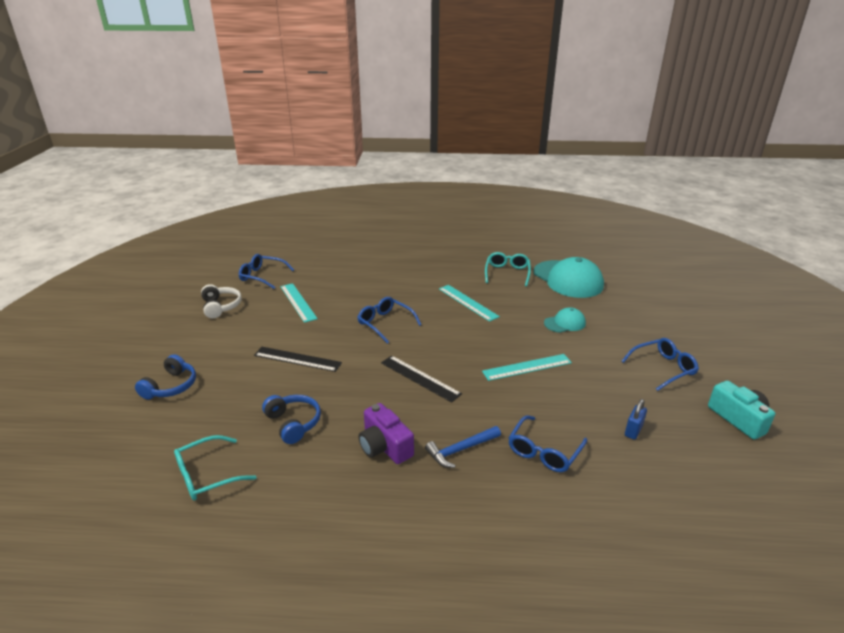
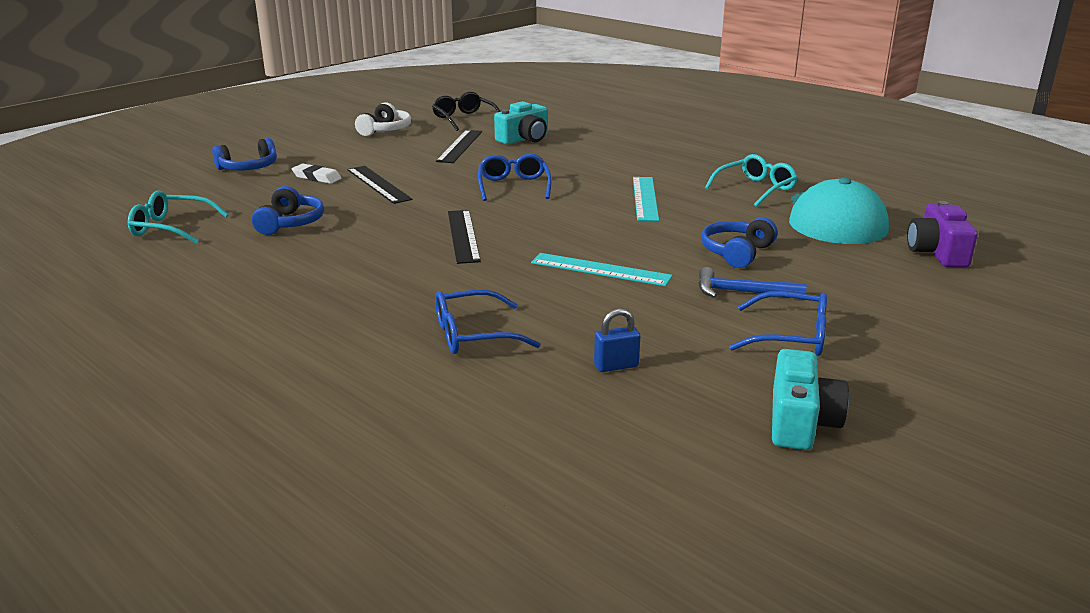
camera: 40 degrees right, 5 degrees down
blue glasses [239,254,294,289] -> black glasses [432,92,500,131]
turquoise ruler [280,283,318,323] -> black ruler [436,130,482,163]
purple camera [358,403,414,464] -> purple camera moved to [907,201,978,267]
blue hammer [425,426,501,468] -> blue hammer moved to [699,267,807,297]
turquoise cap [544,307,586,333] -> blue headphones [701,217,778,268]
none -> white eraser [292,163,342,184]
none -> turquoise camera [494,101,548,145]

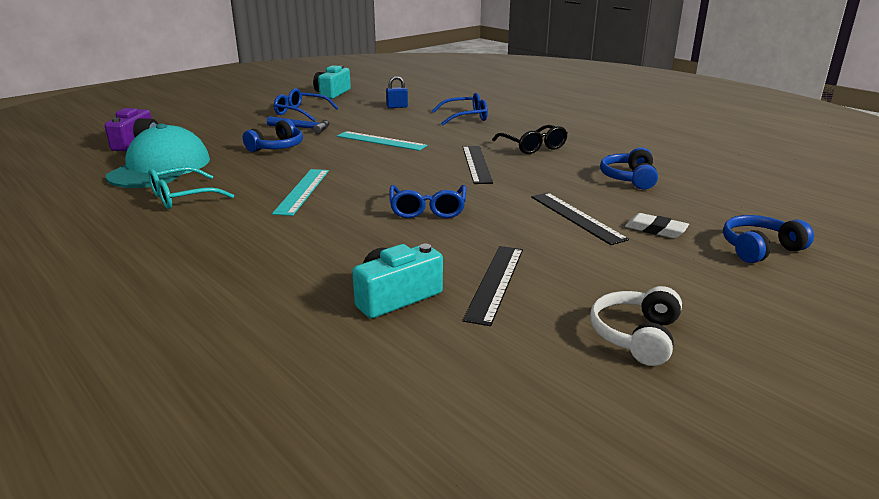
camera: 175 degrees left, 0 degrees up
turquoise glasses [128,190,229,244] -> none
black glasses [432,92,500,131] -> black glasses moved to [492,125,568,154]

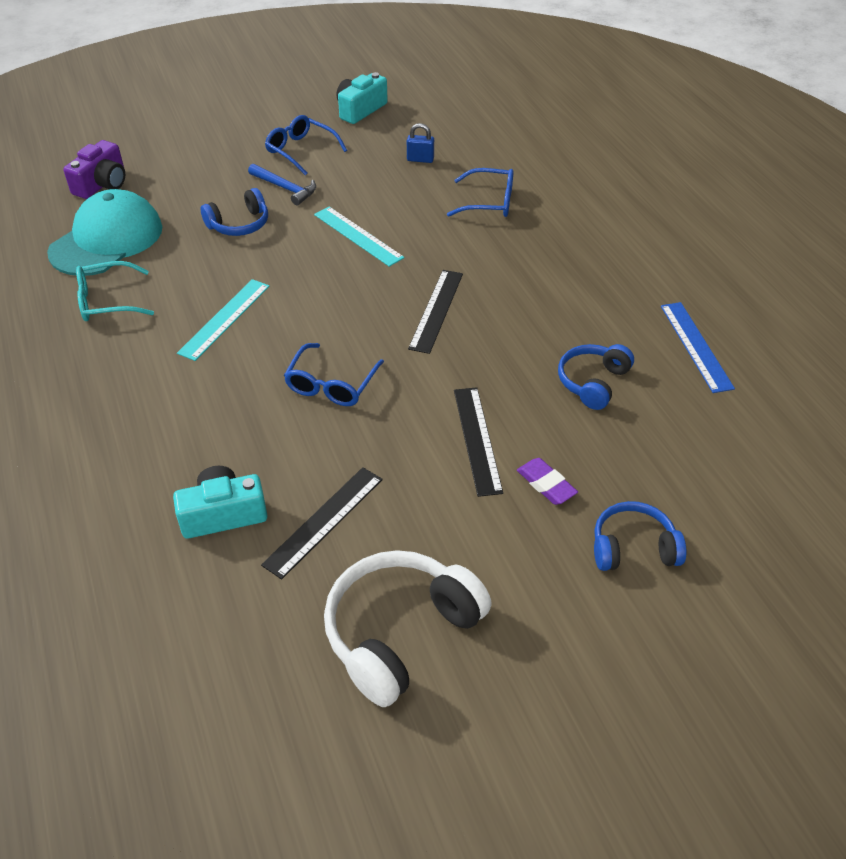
camera: 20 degrees right, 20 degrees up
black glasses [492,125,568,154] -> none
white headphones [590,286,682,366] -> white headphones [324,550,492,707], size x1.65
white eraser [625,213,689,238] -> purple eraser [517,458,578,505]
none -> blue ruler [661,302,735,393]

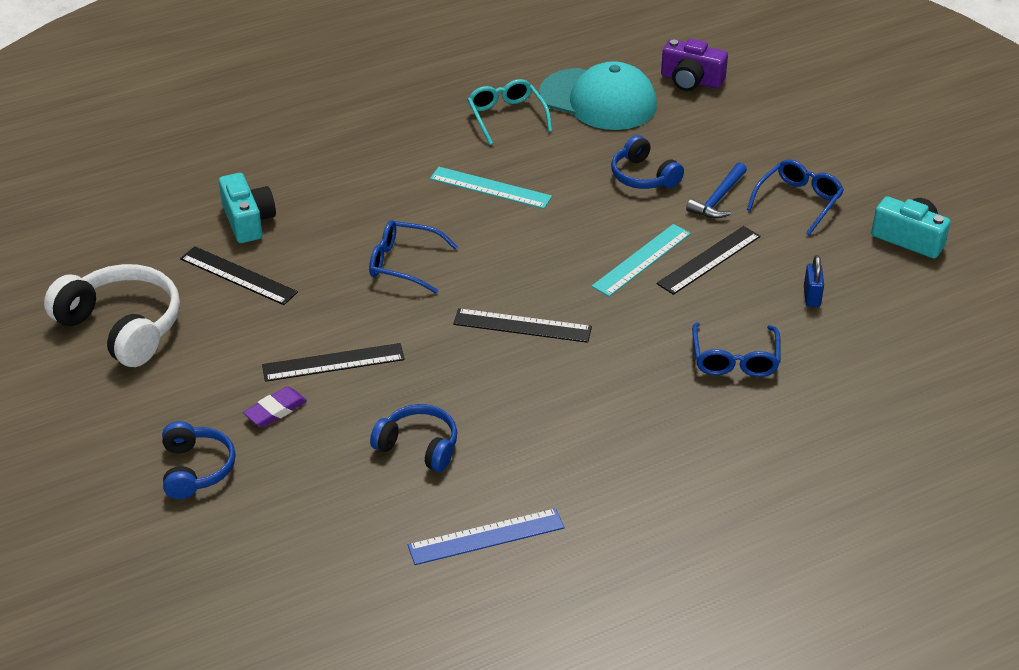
camera: 85 degrees right, 5 degrees down
none -> black ruler [657,226,760,295]

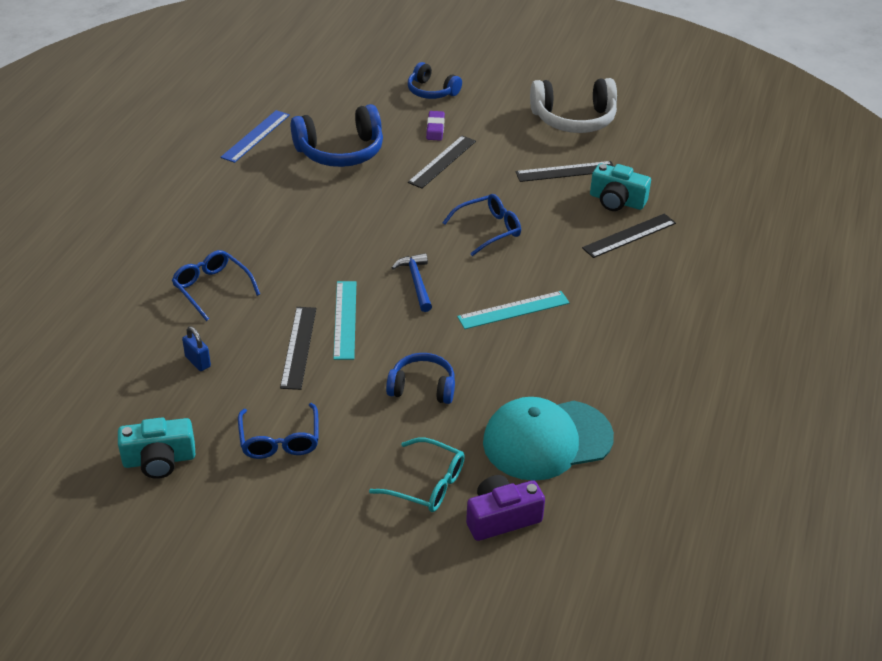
camera: 135 degrees right, 0 degrees up
blue headphones [370,404,457,472] -> blue headphones [291,104,383,167], size x1.65
black ruler [453,308,592,343] -> black ruler moved to [582,214,676,258]
turquoise glasses [467,79,552,145] -> turquoise glasses moved to [369,438,465,512]
blue hammer [686,162,747,219] -> blue hammer moved to [392,253,432,312]

